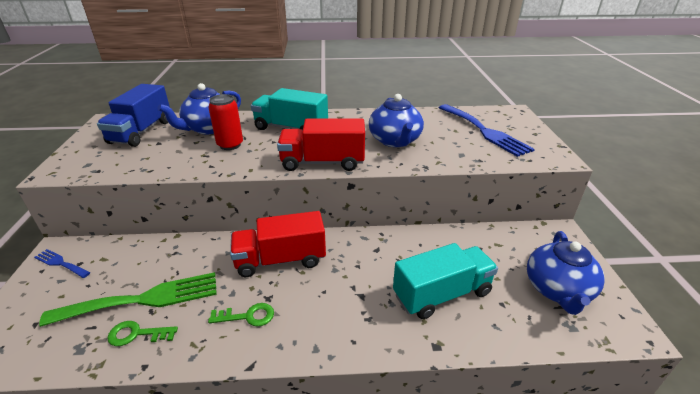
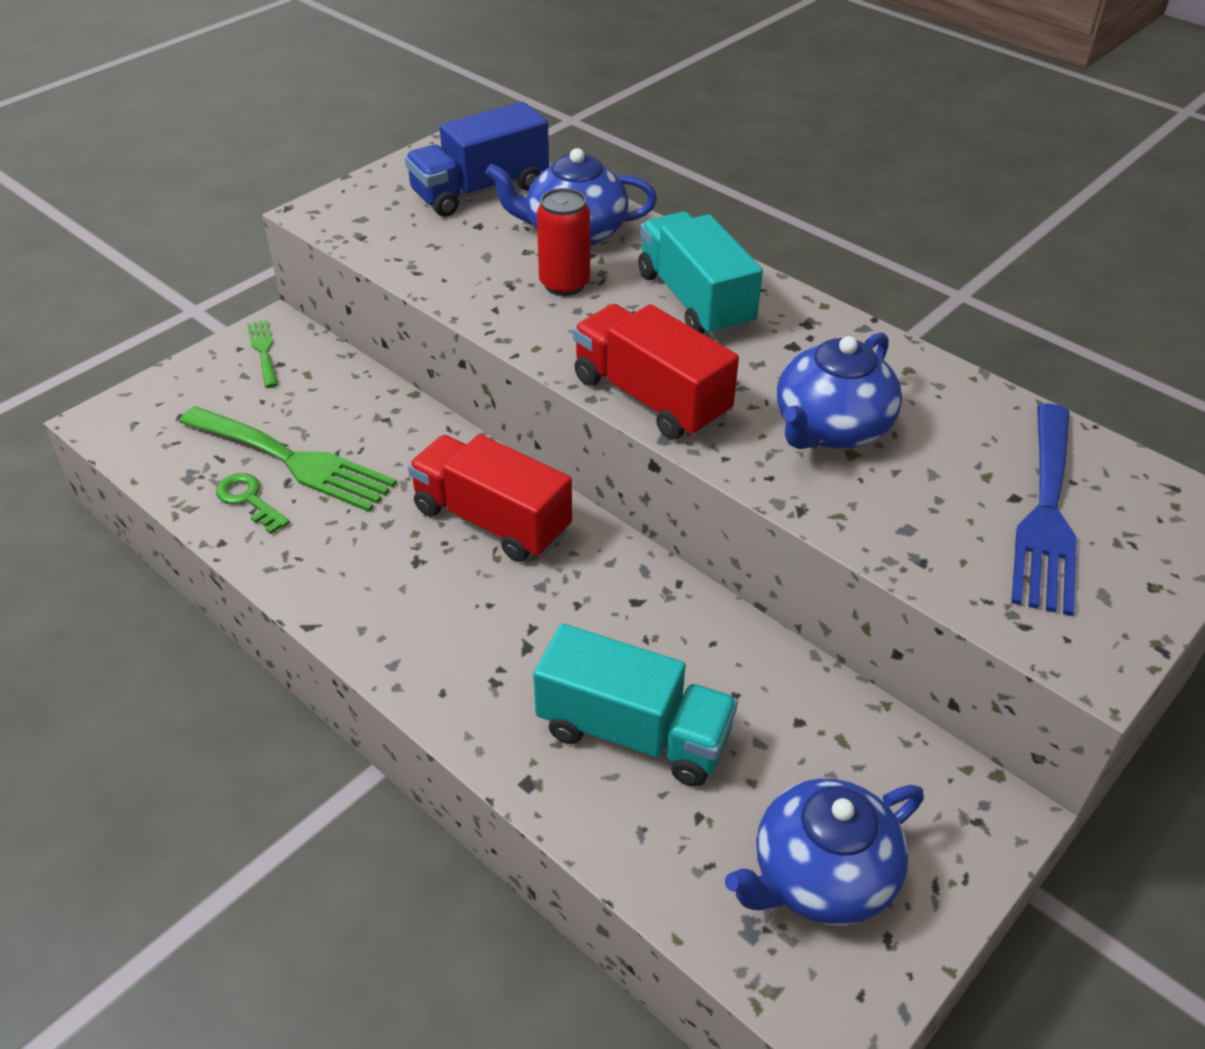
camera: 45 degrees right, 10 degrees up
blue fork [34,249,90,278] -> green fork [247,320,278,388]
green key [208,303,274,327] -> none

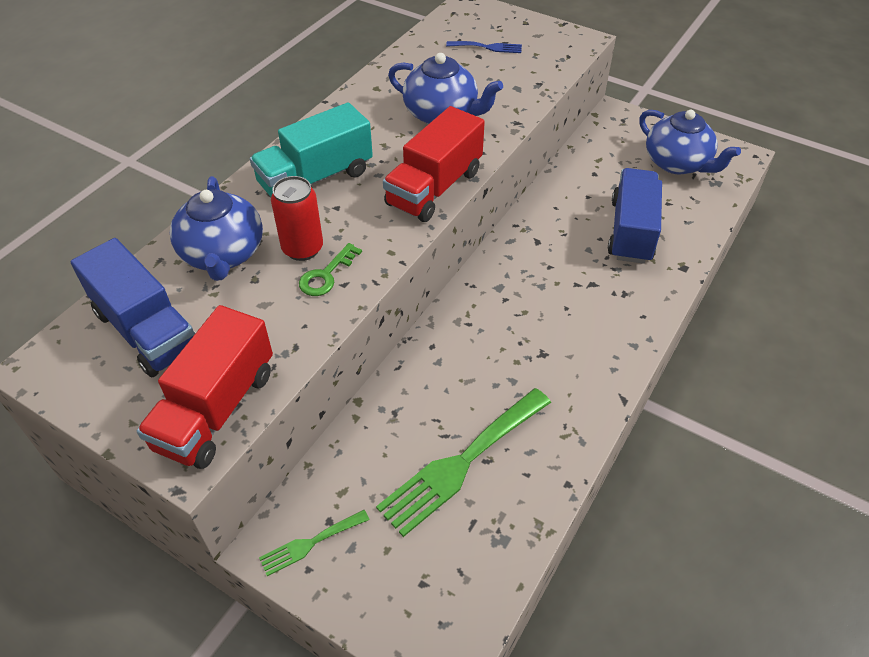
camera: 100 degrees left, 5 degrees up
green fork [179,406,397,512] -> green fork turned 150 degrees counterclockwise [376,388,551,537]
green key [216,473,290,534] -> green key moved to [299,243,362,296]
red truck [408,434,572,562] -> red truck moved to [137,305,273,469]
turquoise truck [533,624,738,786] -> blue truck [608,168,662,264]
blue fork [1011,404,1077,616] -> blue fork [446,41,522,53], size x0.49

